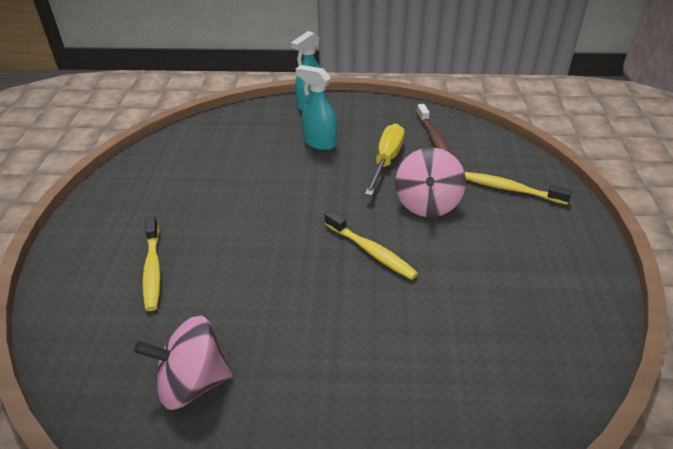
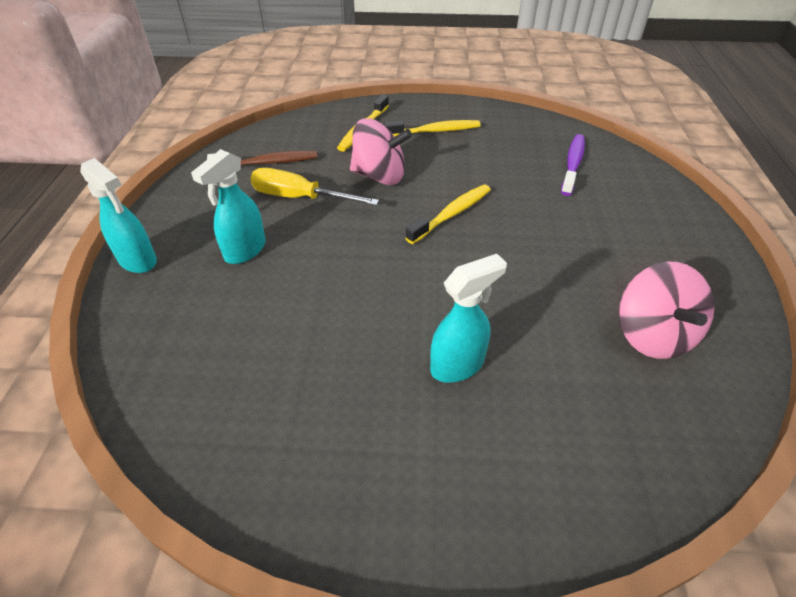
camera: 90 degrees left, 5 degrees up
yellow toothbrush [142,216,161,311] -> yellow toothbrush moved to [383,120,481,137]
none -> turquoise spray bottle [430,254,507,383]
none -> purple toothbrush [561,134,585,196]

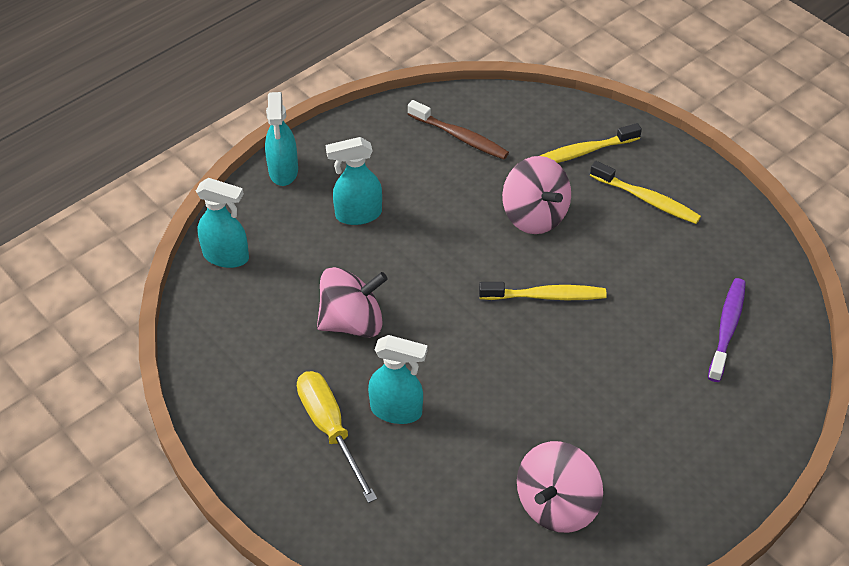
camera: 45 degrees right, 5 degrees up
yellow screwdriver [250,168,379,205] -> yellow screwdriver moved to [297,371,377,503]
purple toothbrush [561,134,585,196] -> purple toothbrush turned 45 degrees counterclockwise [708,278,746,382]
none -> turquoise spray bottle [196,178,249,268]
none -> pink spinning top [317,267,388,338]

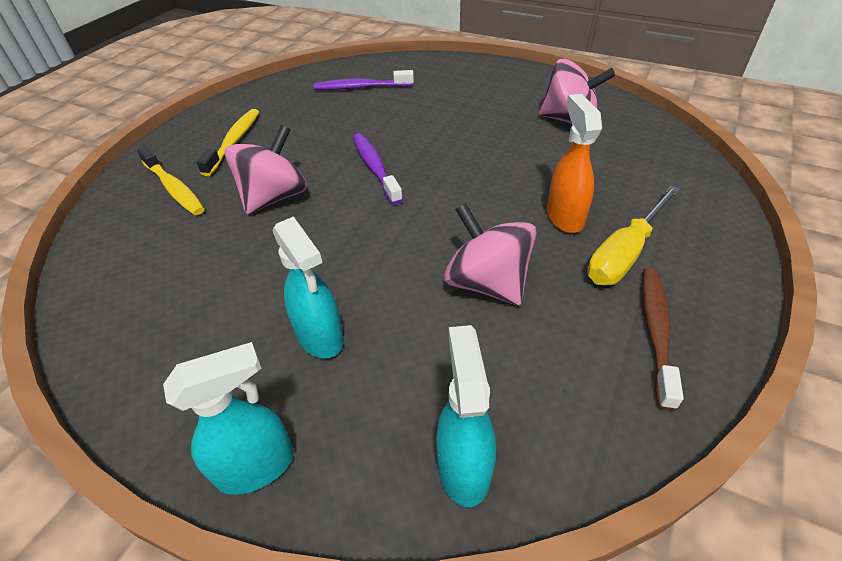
camera: 110 degrees left, 5 degrees down
turquoise spray bottle [368,335,428,424] -> orange spray bottle [547,94,602,233]
brown toothbrush [408,100,509,160] -> brown toothbrush moved to [642,267,684,411]
yellow toothbrush [479,282,607,300] -> purple toothbrush [353,133,403,205]

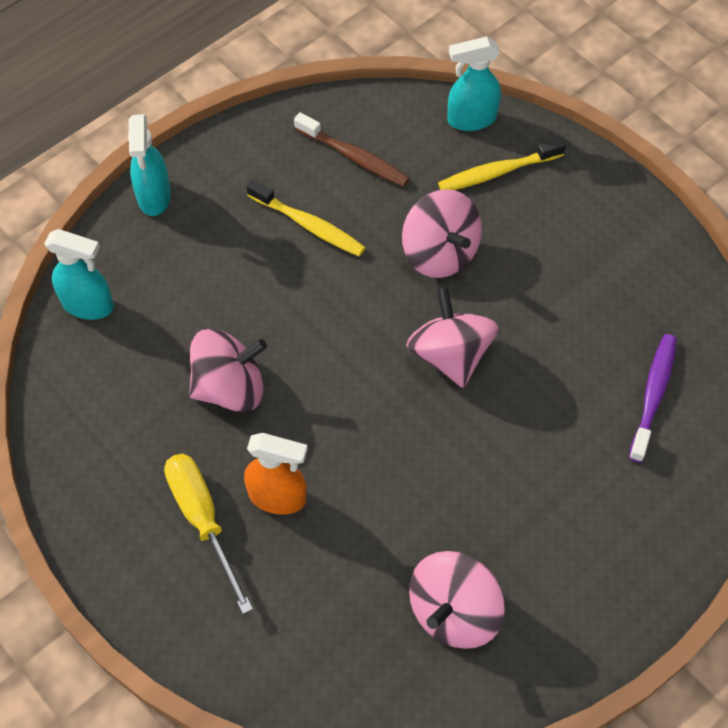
camera: 110 degrees right, 15 degrees up
yellow toothbrush [197,109,259,176] -> yellow toothbrush moved to [246,179,366,257]
turquoise spray bottle [273,216,344,359] -> turquoise spray bottle moved to [447,37,501,131]
purple toothbrush [353,133,403,205] -> pink spinning top [406,286,498,388]
brown toothbrush [642,267,684,411] -> brown toothbrush moved to [294,112,410,187]

